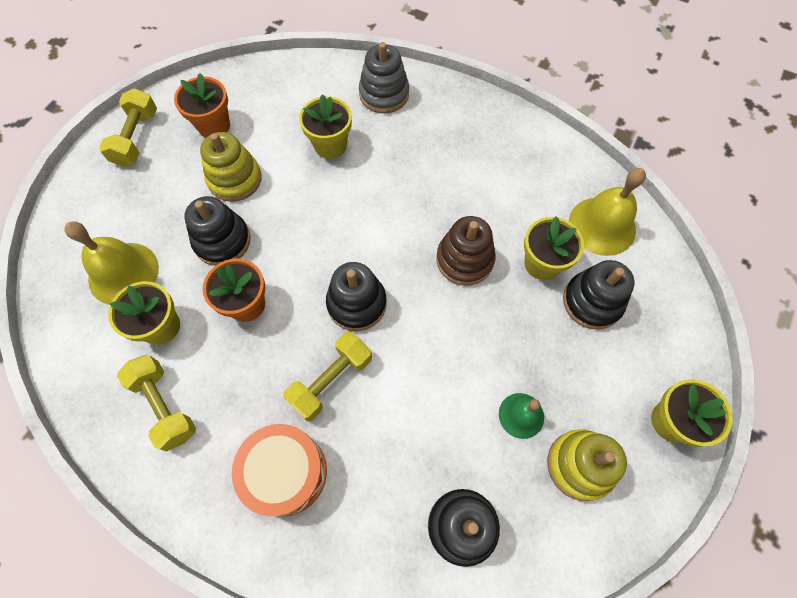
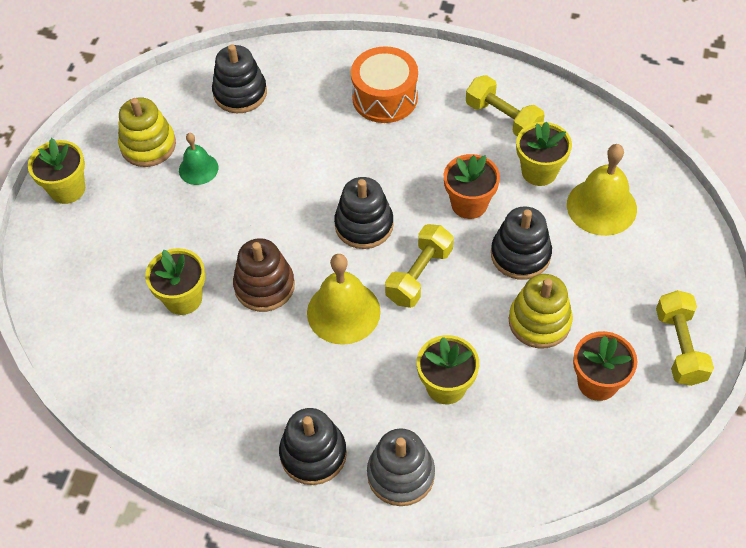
camera: 170 degrees right, 10 degrees down
yellow dumbbell [283,332,372,421] -> yellow dumbbell moved to [385,224,454,308]
black stacking toy [563,260,635,330] -> black stacking toy moved to [279,408,347,485]
yellow bell [569,168,646,256] -> yellow bell moved to [307,254,381,345]

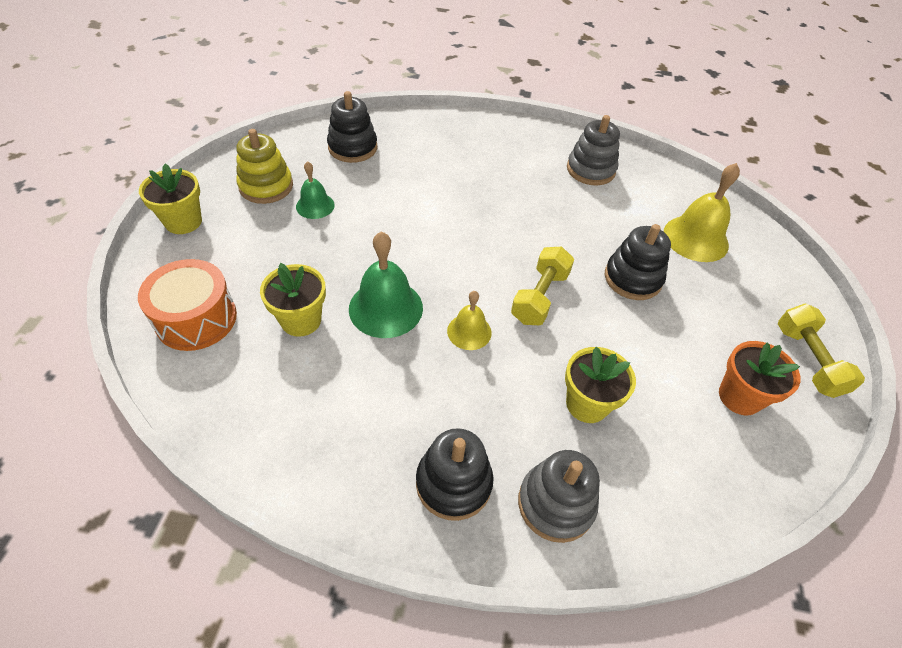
camera: 10 degrees left, 5 degrees down
brown stacking toy [233,238,295,312] -> green bell [349,231,423,338]
yellow bell [307,254,381,345] -> yellow bell [447,291,492,350], size x0.59
black stacking toy [334,177,394,249] -> none
orange drum [351,46,418,123] -> orange drum moved to [138,259,237,351]
orange flower pot [444,154,500,219] -> none
yellow dumbbell [466,75,545,136] -> grey stacking toy [567,115,620,185]
yellow stacking toy [509,274,573,349] -> none
yellow flower pot [516,122,572,186] -> none

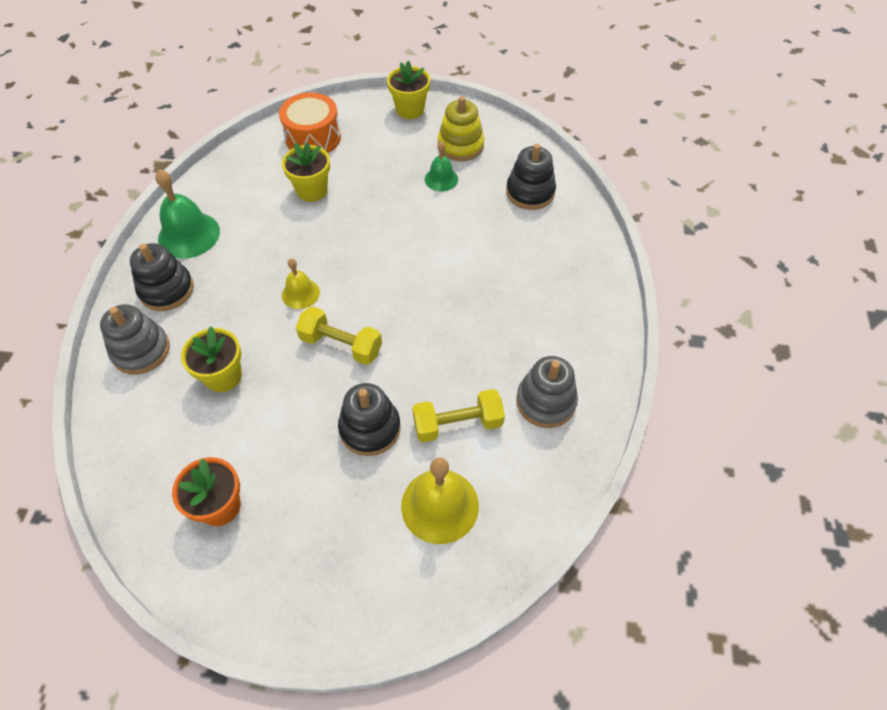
camera: 90 degrees right, 5 degrees up
green bell [349,231,423,338] -> green bell moved to [155,170,220,259]
yellow dumbbell [778,303,865,398] -> yellow dumbbell moved to [412,389,505,442]

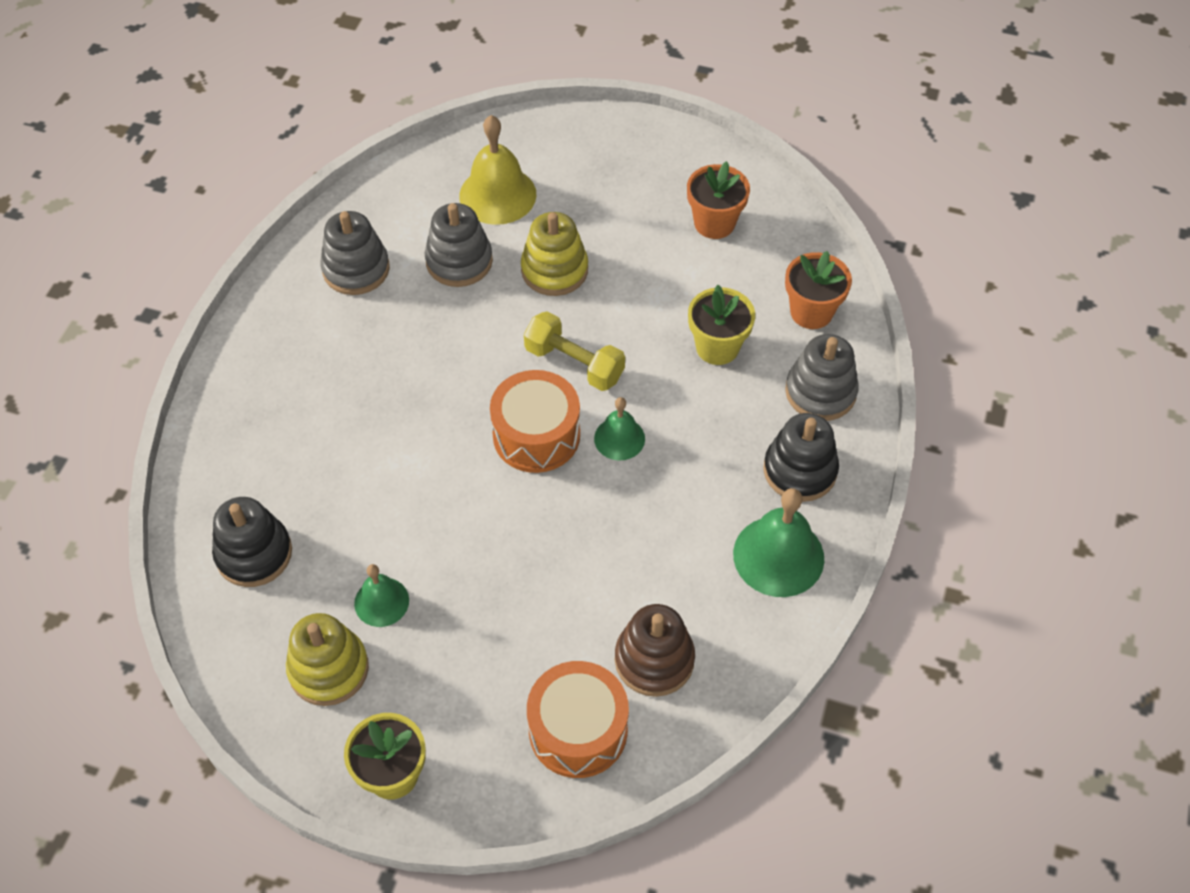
camera: 170 degrees left, 0 degrees up
yellow flower pot [282,142,330,202] -> none
yellow bell [282,258,320,309] -> green bell [594,397,645,460]
black stacking toy [338,383,401,456] -> yellow stacking toy [521,212,588,296]
yellow dumbbell [412,389,505,442] -> grey stacking toy [425,203,493,287]
none -> orange drum [490,370,580,473]
none -> brown stacking toy [615,604,695,697]
none -> orange flower pot [785,251,852,329]

